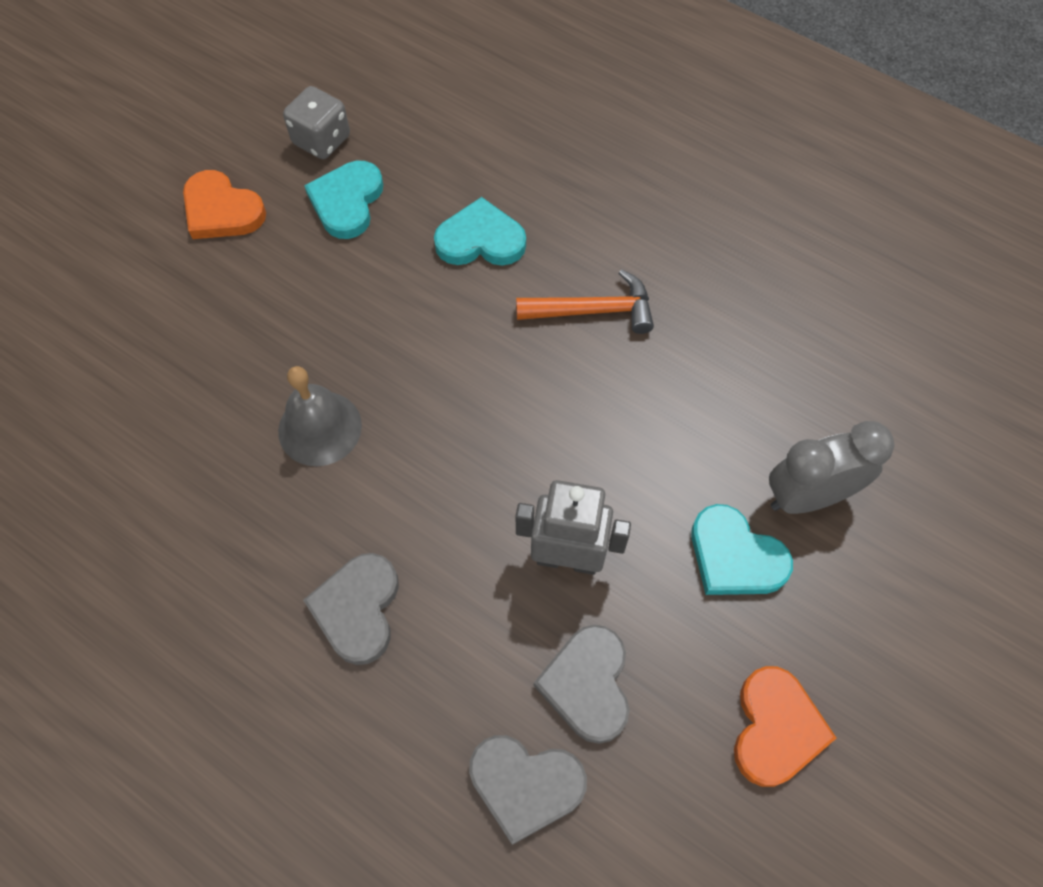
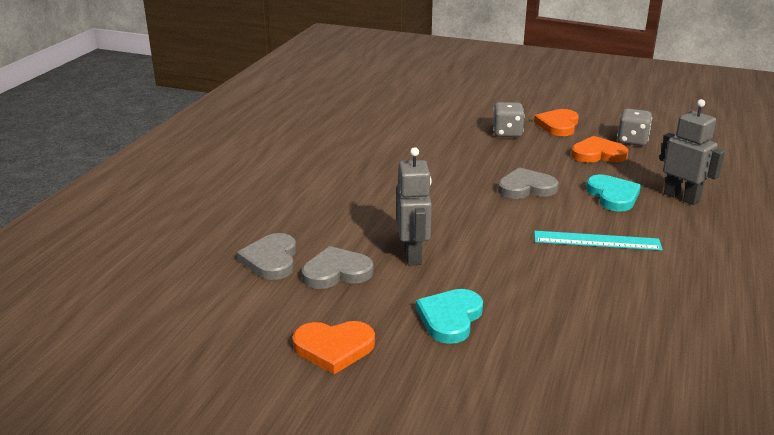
camera: 75 degrees right, 35 degrees down
grey bell [278,366,362,466] -> none
grey heart [303,553,399,665] -> grey heart moved to [498,167,558,199]
turquoise heart [304,161,383,239] -> orange heart [571,136,628,163]
orange hammer [516,269,654,334] -> turquoise ruler [534,231,663,251]
grey clock [769,421,894,514] -> none
none -> grey dice [493,102,525,137]
none -> grey robot [660,99,725,205]

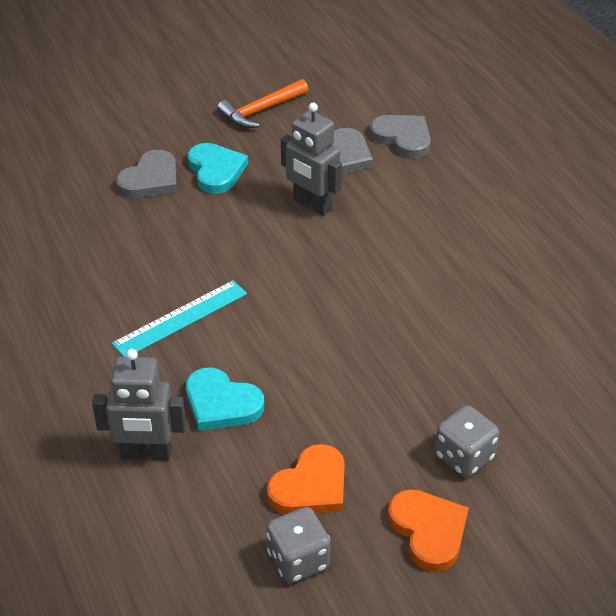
camera: 135 degrees right, 15 degrees up
orange heart [292,321,375,374] -> orange hammer [217,79,308,128]
grey heart [498,167,558,199] -> grey heart moved to [116,150,177,198]

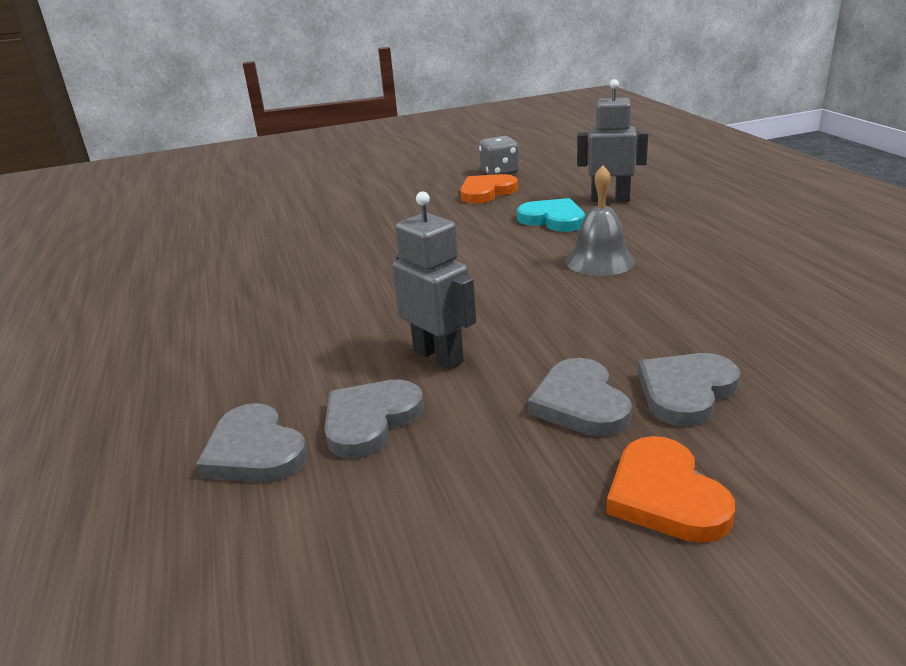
camera: 170 degrees left, 15 degrees down
turquoise ruler [112,280,247,357] -> grey bell [566,165,635,276]
turquoise heart [188,143,248,194] -> grey heart [528,358,632,437]
orange hammer [217,79,308,128] -> none
orange heart [388,489,469,572] -> orange heart moved to [606,436,735,543]
grey dice [435,405,499,478] -> none

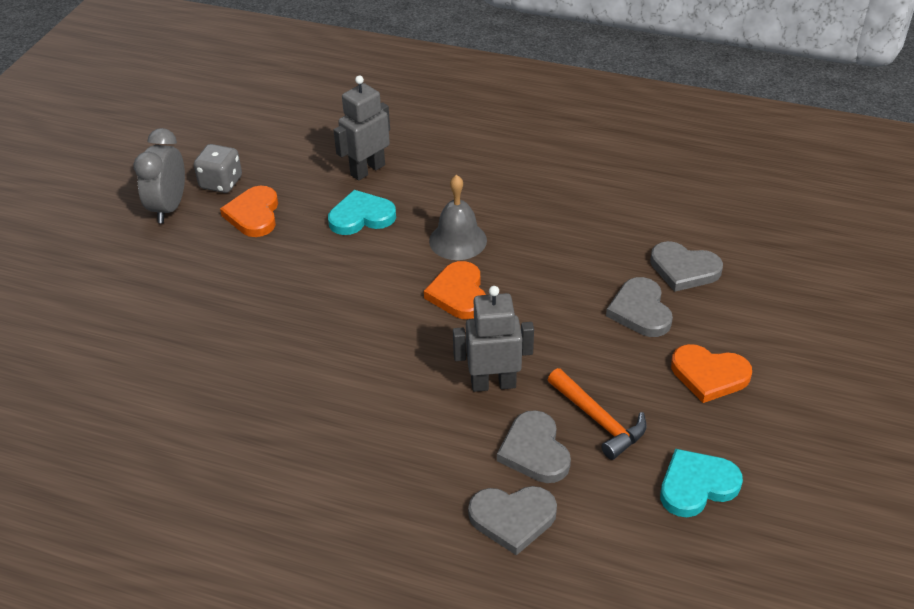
camera: 55 degrees left, 15 degrees up
grey heart [528,358,632,437] -> grey heart moved to [650,241,723,292]
none -> grey clock [134,128,185,223]
none -> orange heart [424,261,486,319]
none -> orange hammer [548,368,647,460]
none -> turquoise heart [660,449,743,517]

